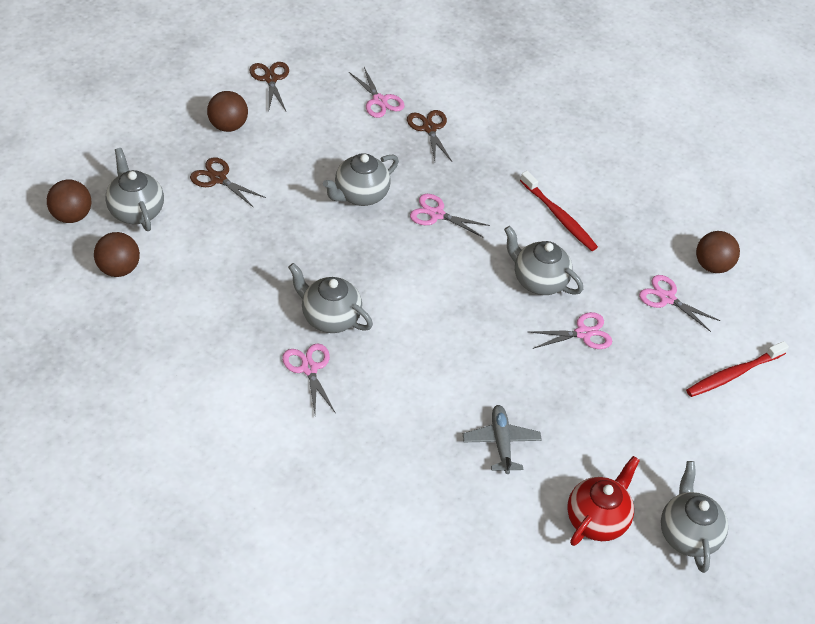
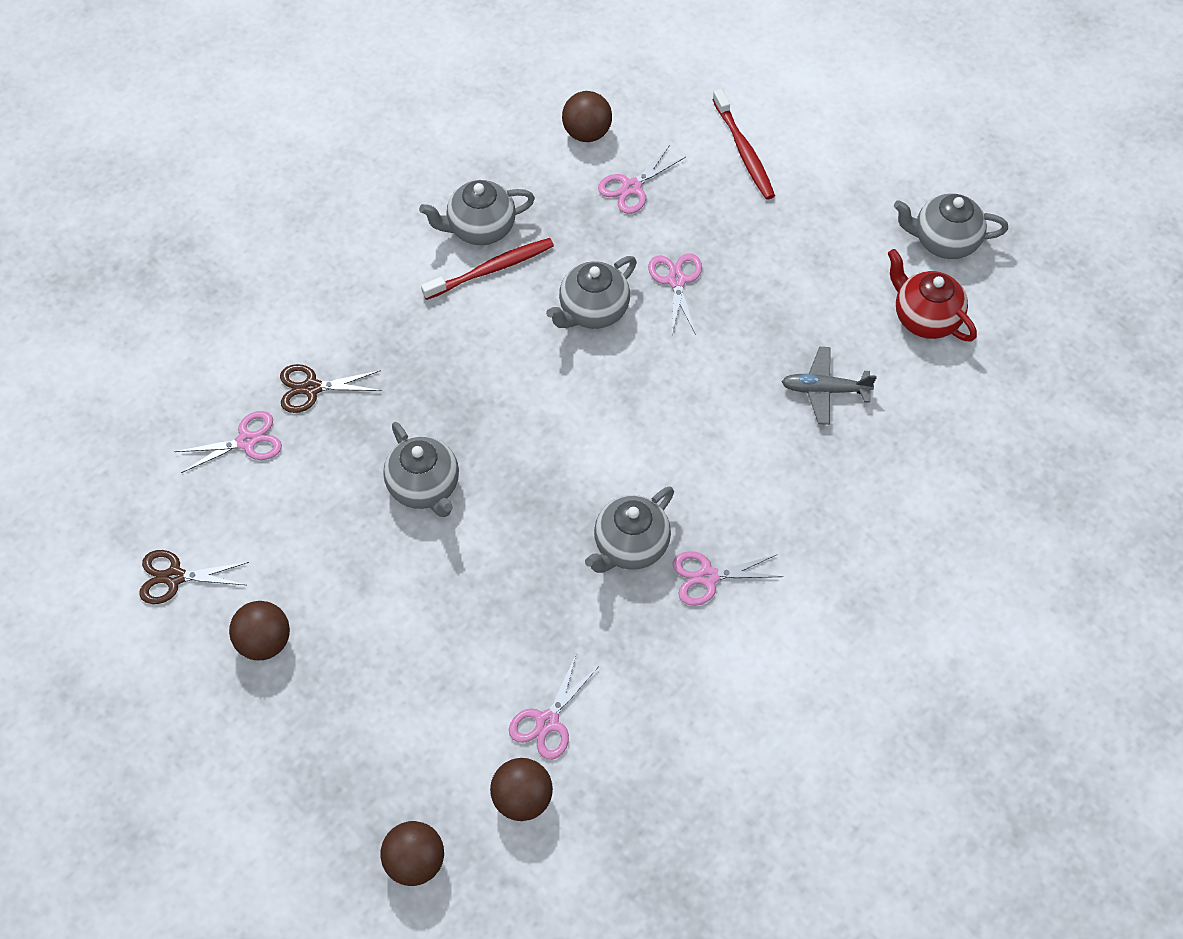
camera: 75 degrees left, 10 degrees up
grey teapot [106,148,164,231] -> grey teapot moved to [419,180,535,245]
brown scissors [190,157,266,208] -> none
pink scissors [410,194,490,238] -> pink scissors moved to [509,656,599,760]

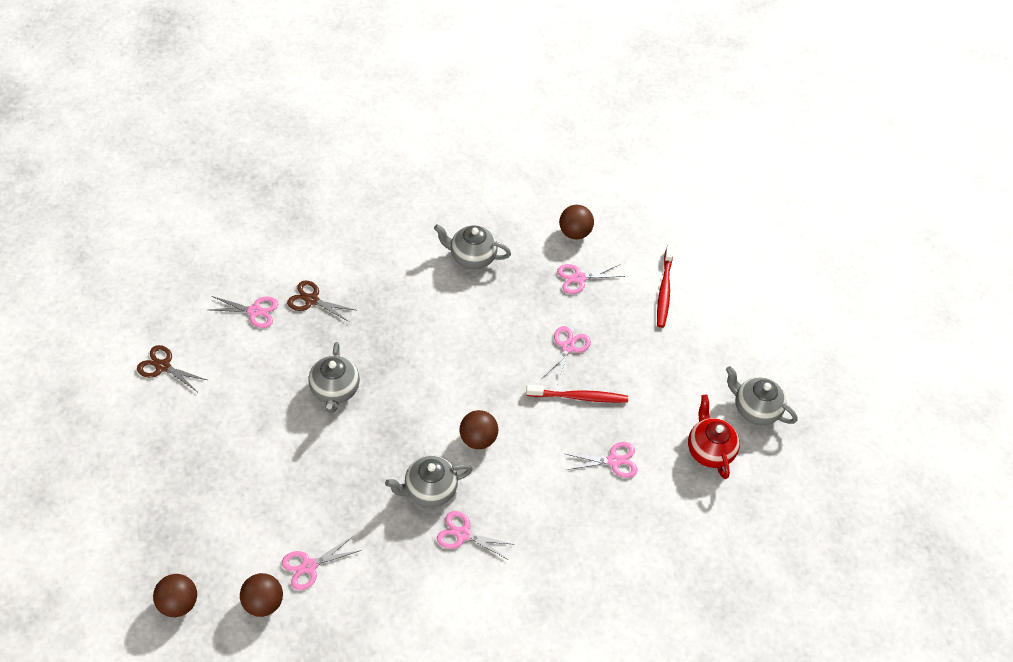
camera: 25 degrees right, 5 degrees down
brown ball [229,601,290,660] -> brown ball moved to [460,410,498,449]
red toothbrush [421,238,554,300] -> red toothbrush moved to [526,385,628,403]
grey teapot [546,256,637,329] -> none
grey plane [782,347,877,425] -> pink scissors [566,442,638,478]

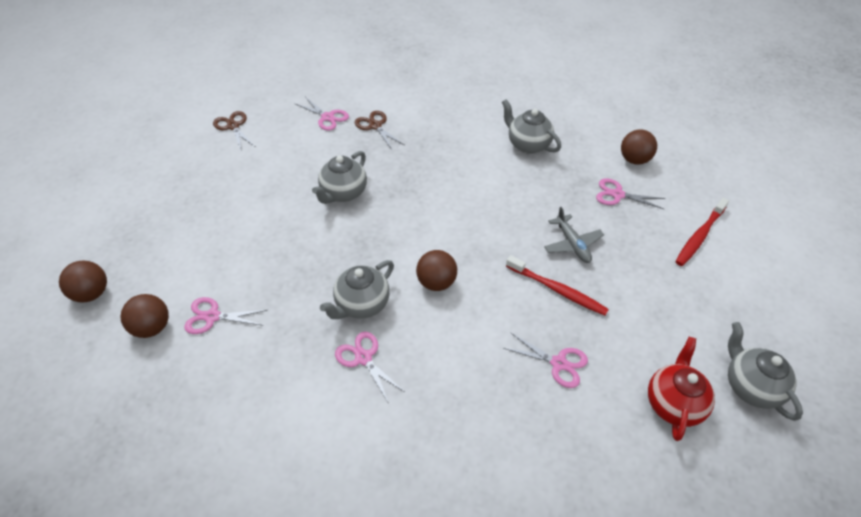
camera: 35 degrees right, 5 degrees down
grey teapot [385,455,473,507] -> grey teapot turned 60 degrees counterclockwise [320,260,394,319]
pink scissors [542,326,591,384] -> grey plane [544,207,604,263]

